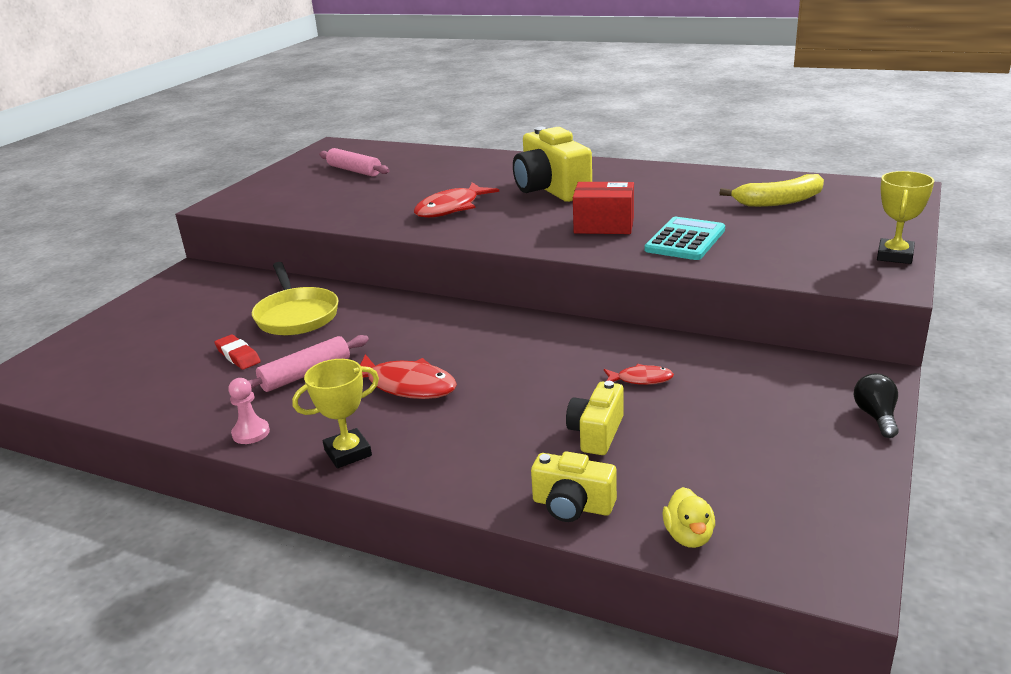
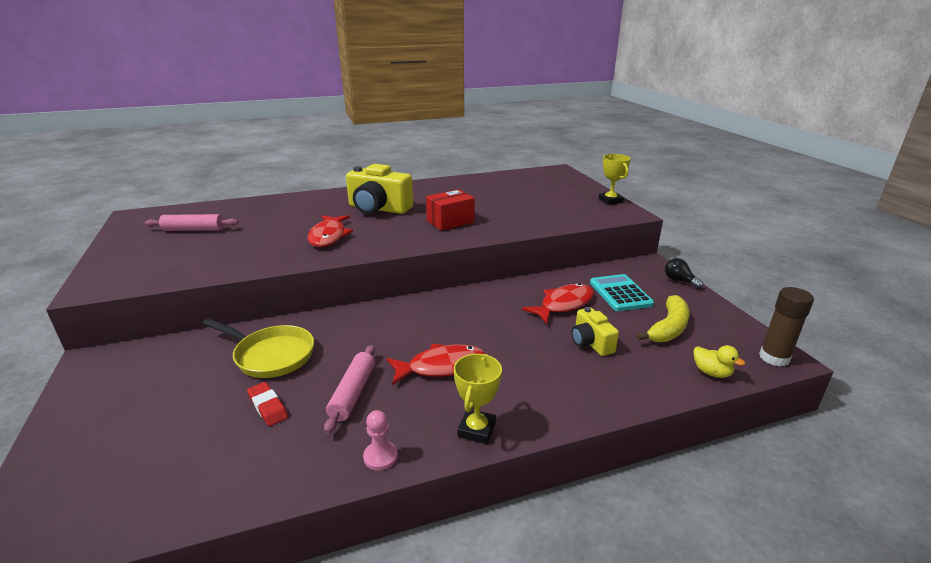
camera: 45 degrees left, 0 degrees up
red eraser [214,335,261,370] -> red eraser turned 45 degrees clockwise [247,382,288,426]
yellow camera [531,451,617,522] -> none
red fish [604,364,674,385] -> red fish [522,283,594,324], size x1.83
turquoise calculator [645,217,725,260] -> turquoise calculator moved to [590,274,654,311]
yellow banana [720,174,824,207] -> yellow banana moved to [636,295,690,342]
none -> brown glue stick [759,287,814,367]

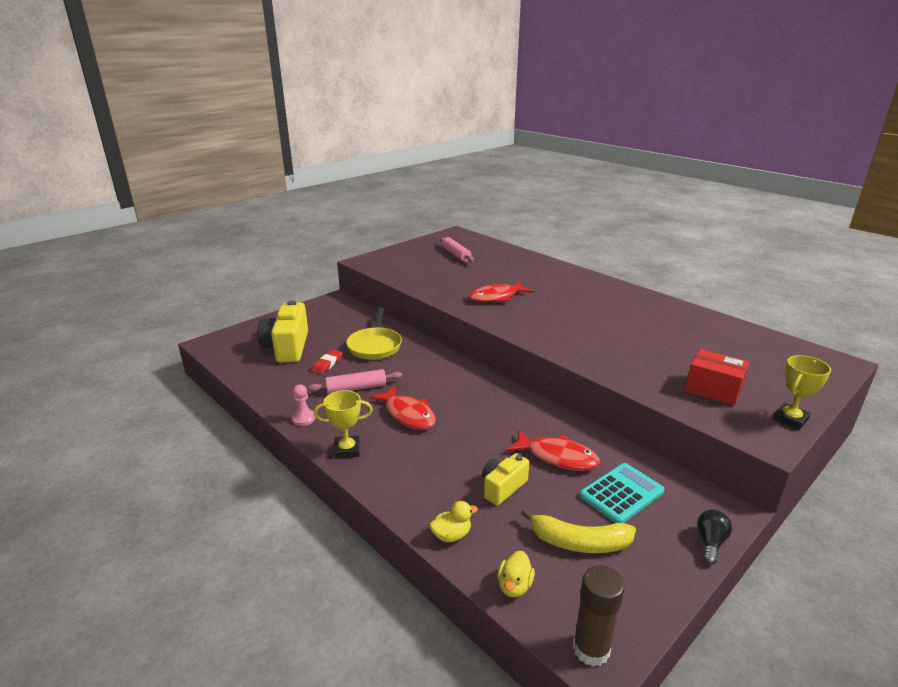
camera: 65 degrees right, 0 degrees up
yellow camera [346,164,413,214] -> yellow camera moved to [257,300,308,363]
red box [426,189,475,231] -> red box moved to [685,349,749,406]
none -> yellow duck [430,501,478,542]

